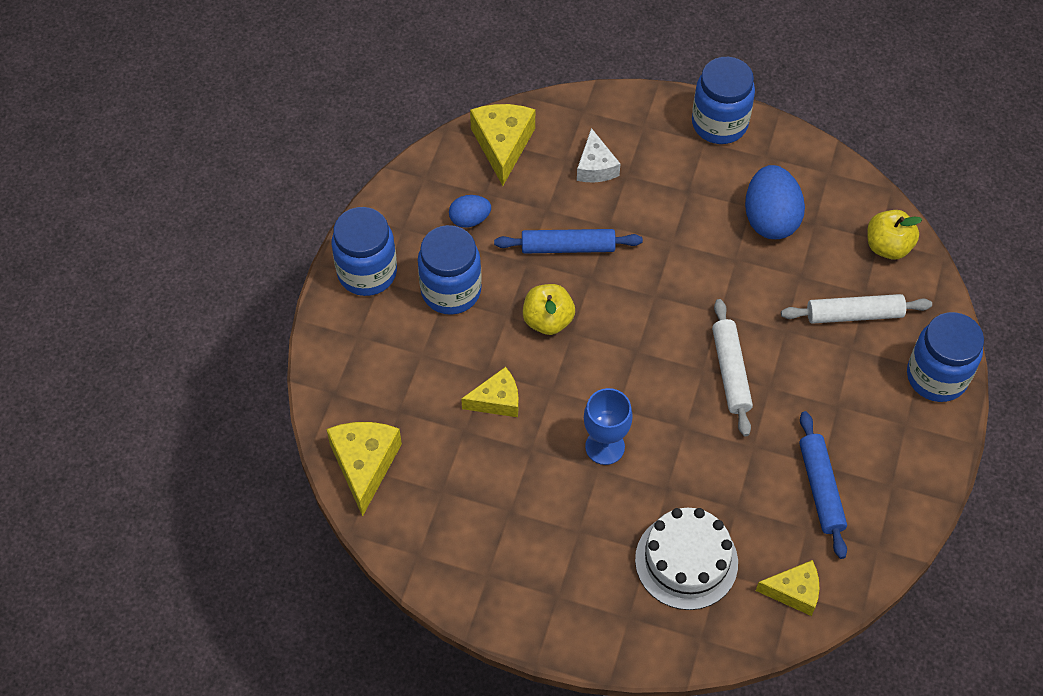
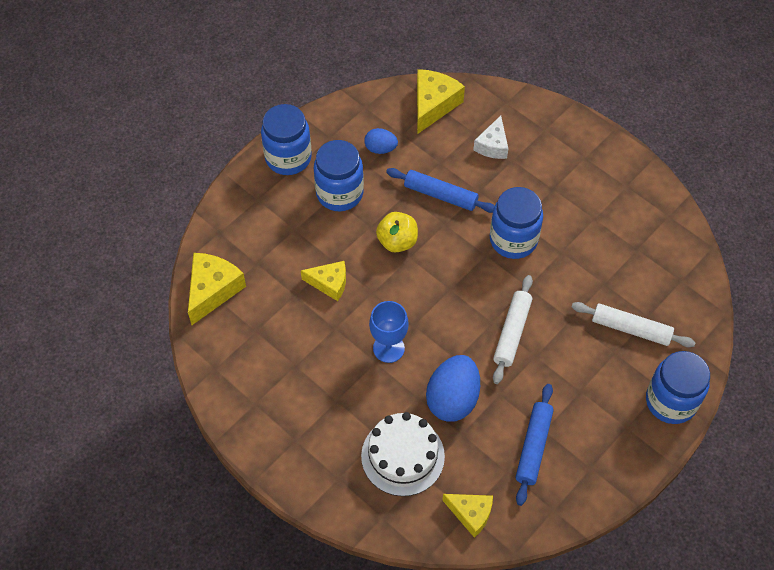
camera: 25 degrees right, 0 degrees up
blue jar [692,57,755,144] -> blue jar moved to [490,187,543,259]
blue egg [745,165,805,239] -> blue egg moved to [426,355,480,421]
yellow apple [867,210,923,260] -> none

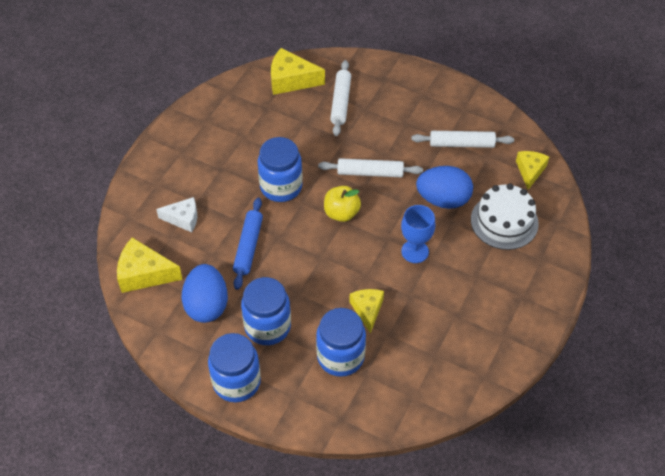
camera: 105 degrees left, 5 degrees down
yellow cheese [188,253,246,325] -> yellow cheese moved to [271,48,325,95]
blue egg [364,128,398,154] -> blue egg [182,264,228,323], size x1.81
yellow apple [376,212,418,253] -> yellow apple moved to [324,186,361,222]
blue rolling pin [516,384,554,506] -> white rolling pin [411,131,514,148]
blue jar [646,351,710,424] -> blue jar moved to [316,308,366,377]

